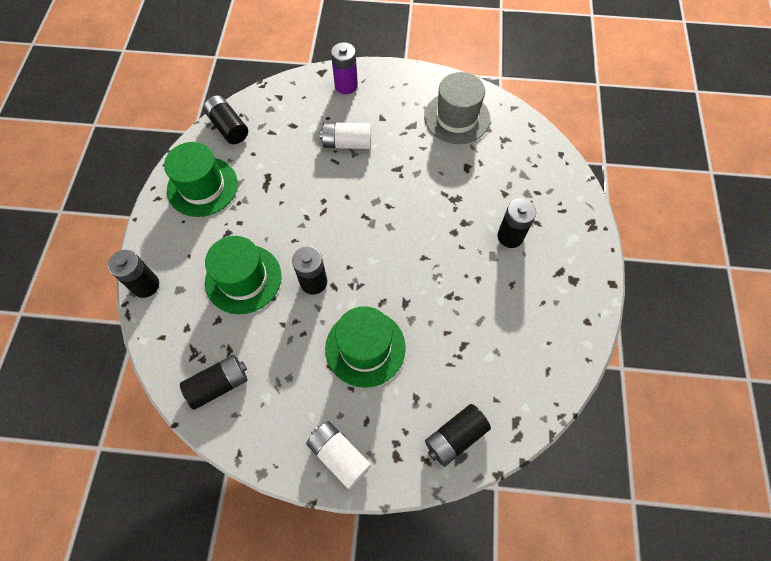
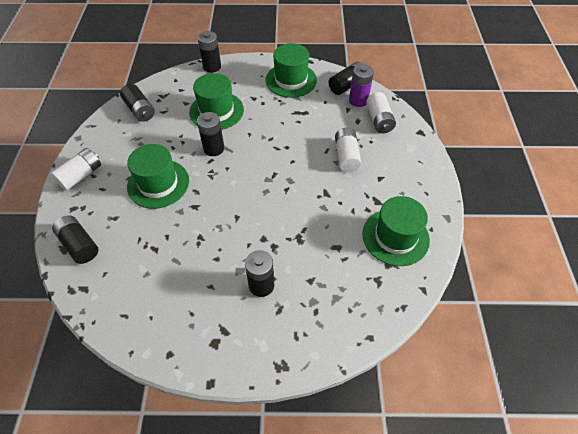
camera: 85 degrees right, 10 degrees down
purple battery [331,42,358,94] -> purple battery moved to [349,64,374,107]
grey hat [424,72,490,144] -> green hat [362,196,430,266]
none -> white battery [366,92,396,133]

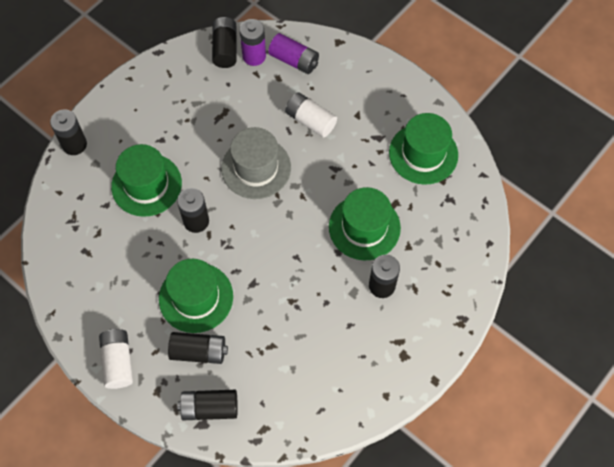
camera: 50 degrees left, 10 degrees up
black battery [120,84,155,122] -> black battery moved to [168,332,228,364]
green hat [265,43,317,98] -> green hat moved to [329,187,401,260]
white battery [366,92,396,133] -> purple battery [268,33,319,74]
none -> grey hat [221,127,291,199]

